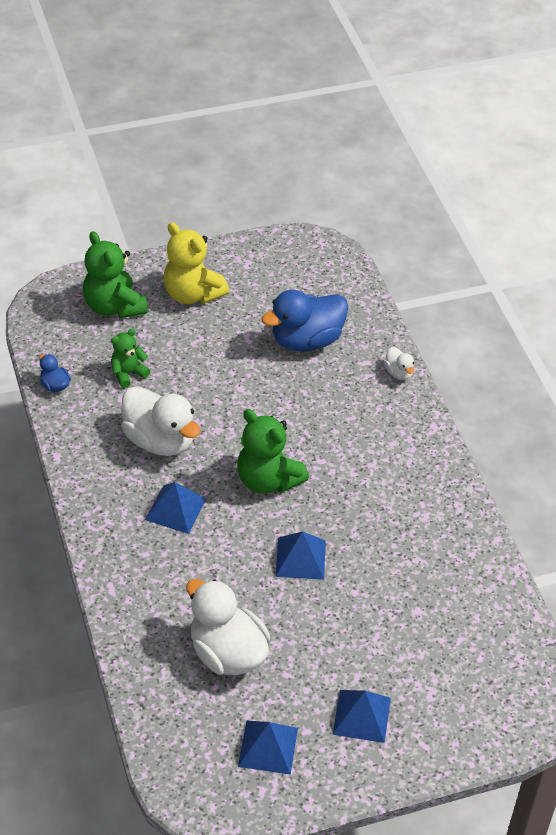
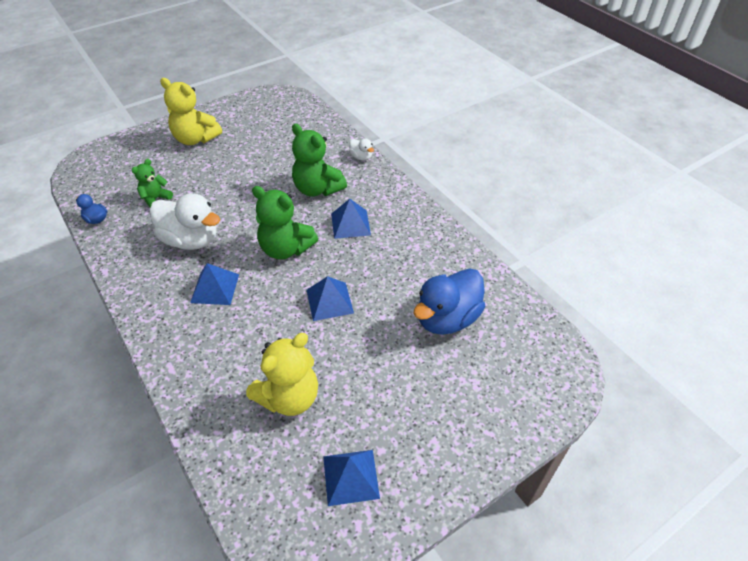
camera: 15 degrees left, 0 degrees up
green teddy bear [83,231,148,318] -> green teddy bear moved to [292,124,347,196]
white duck [186,579,270,675] -> yellow teddy bear [246,333,318,416]
blue duck [261,290,348,352] -> blue duck moved to [413,268,486,335]
blue pyramid [333,690,391,743] -> blue pyramid moved to [331,199,371,239]

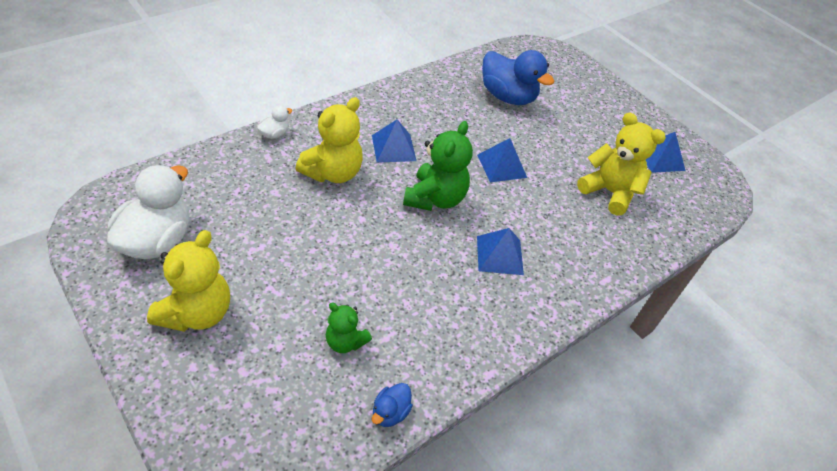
camera: 100 degrees left, 0 degrees up
white duck [149,193,220,250] -> white duck moved to [107,165,189,259]
green teddy bear [292,124,347,196] -> yellow teddy bear [295,97,363,183]

